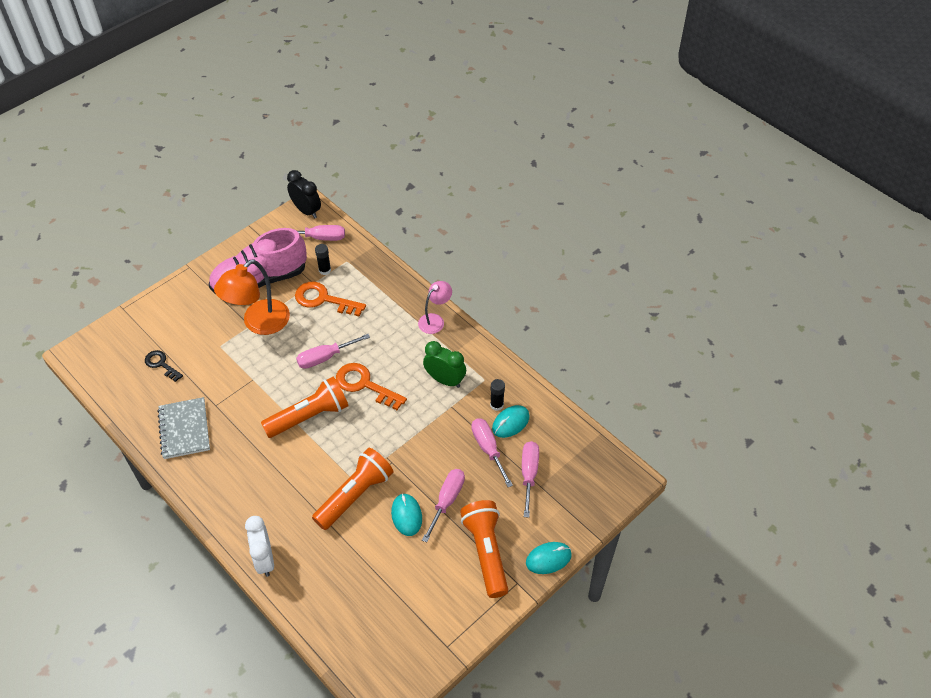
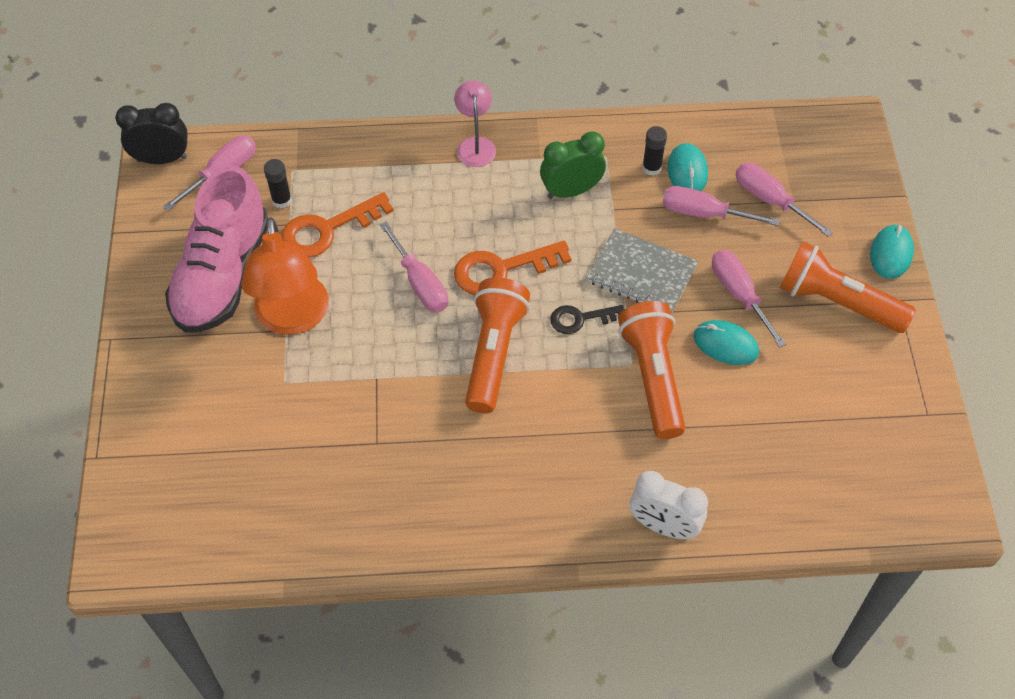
camera: 50 degrees left, 5 degrees up
black key [145,350,183,382] -> black key moved to [550,305,624,334]
grey notebook [157,397,210,459] -> grey notebook moved to [587,228,698,315]
pink screwdriver [296,334,370,369] -> pink screwdriver turned 45 degrees counterclockwise [380,222,448,312]

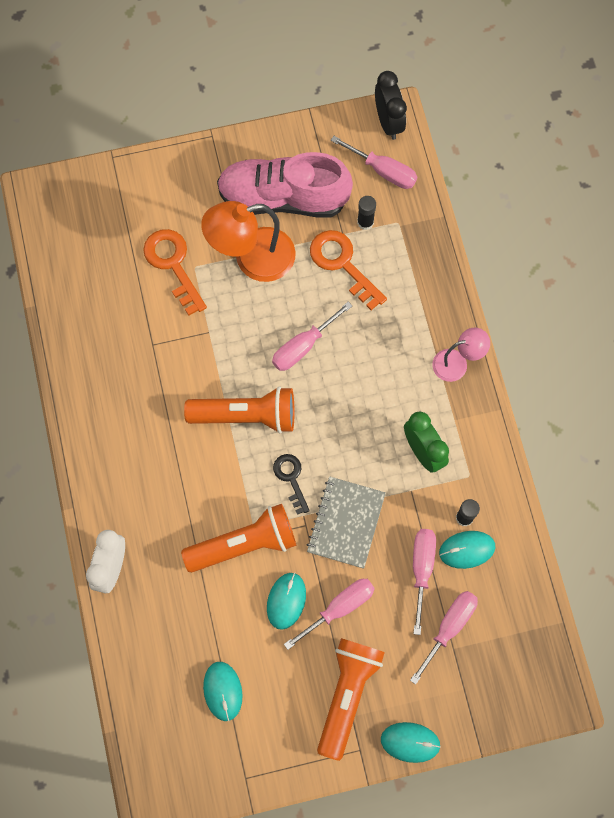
camera: 80 degrees right, 15 degrees up
orange key [454,241,571,295] -> orange key moved to [143,229,207,316]
none -> turquoise mouse [203,662,243,721]

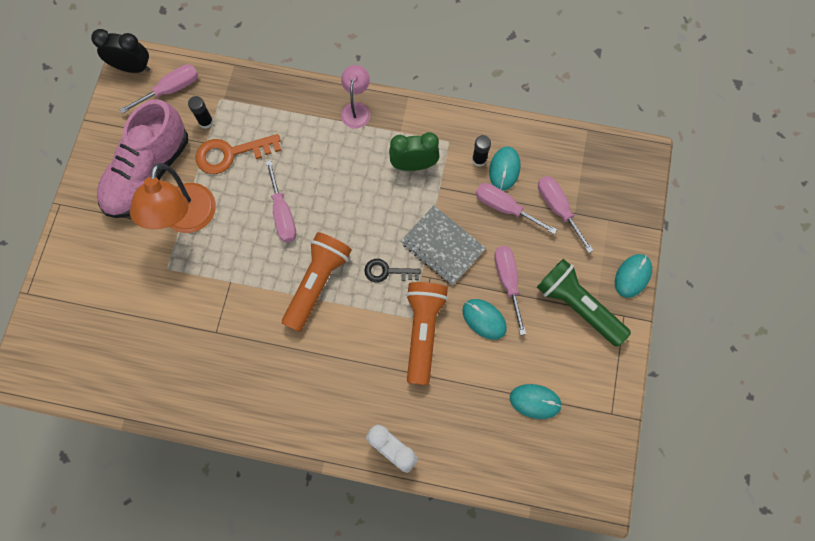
camera: 65 degrees left, 0 degrees up
orange key [143,229,207,316] -> none
orange flashlight [317,638,385,761] -> green flashlight [537,259,631,347]

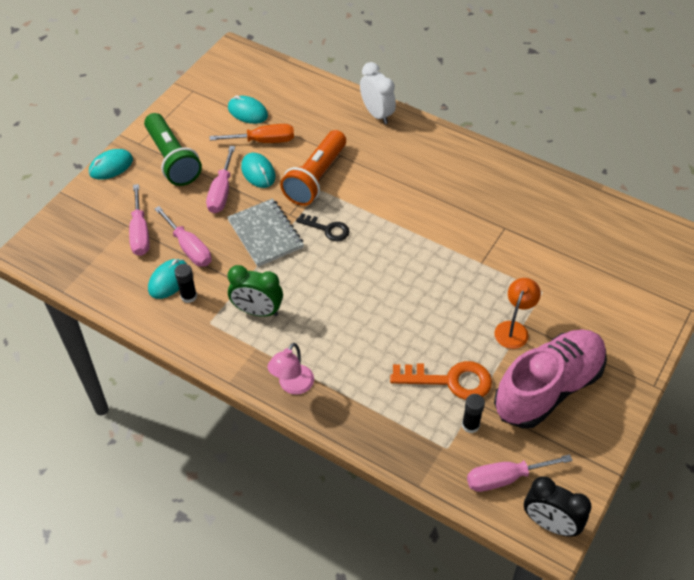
camera: 160 degrees left, 20 degrees down
orange lamp [130,163,216,233] -> orange lamp [494,278,541,349], size x0.57
pink screwdriver [266,160,296,242] -> none
orange flashlight [282,232,352,332] -> none
none -> orange screwdriver [210,124,294,143]

